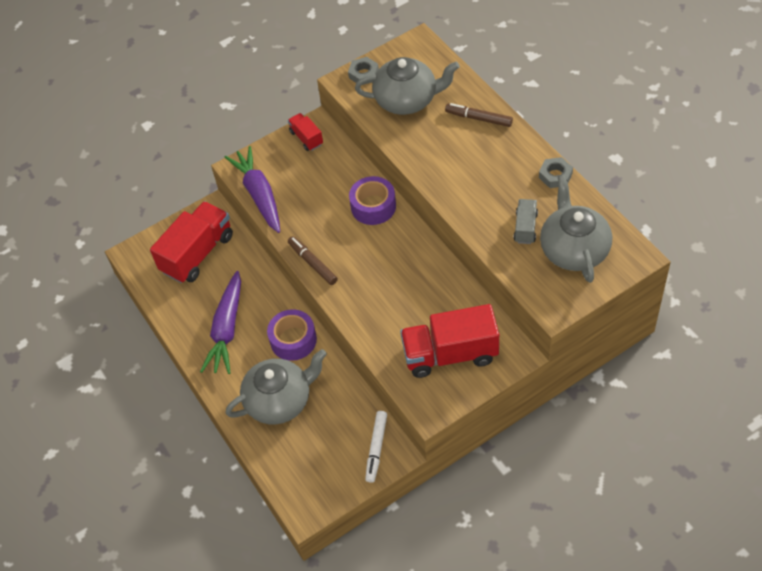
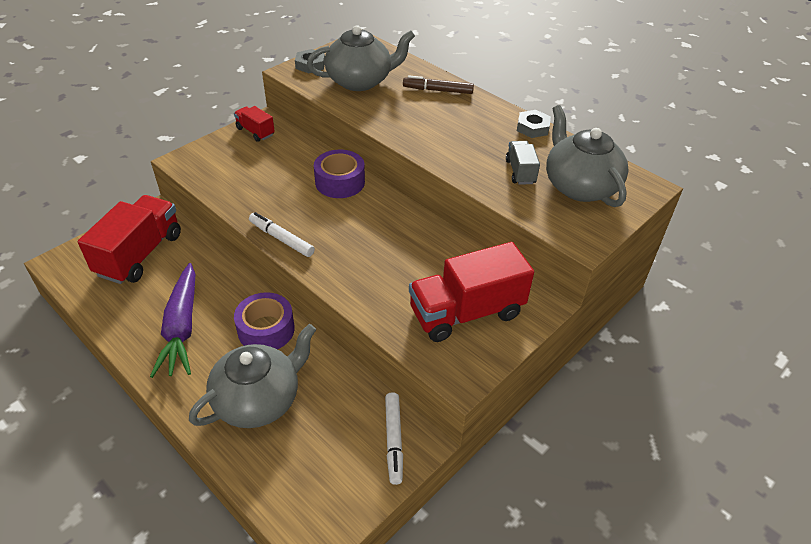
camera: 20 degrees left, 10 degrees down
purple carrot [225,146,280,233] -> none
brown marker [288,236,338,285] -> white marker [249,212,315,257]

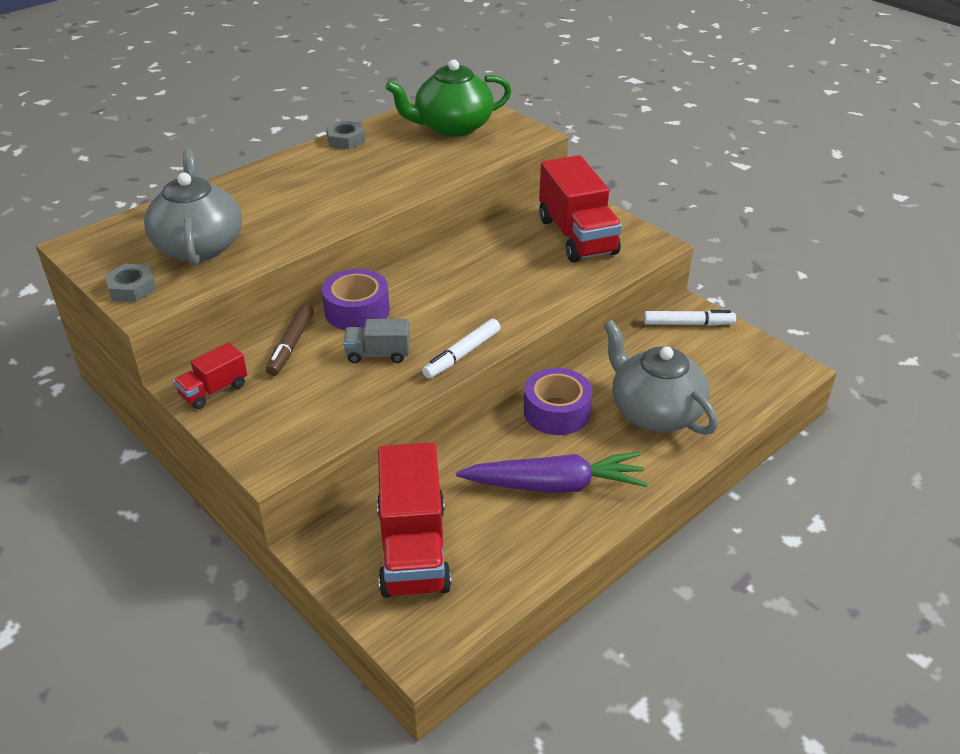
camera: 85 degrees left, 5 degrees down
red truck [78,195,181,284] -> red truck turned 120 degrees counterclockwise [377,443,451,598]
brown marker [403,75,474,94] -> brown marker moved to [266,304,314,376]
grey truck [506,141,540,185] -> grey truck moved to [343,319,410,363]
grey teapot [546,105,629,207] -> green teapot [386,59,511,137]

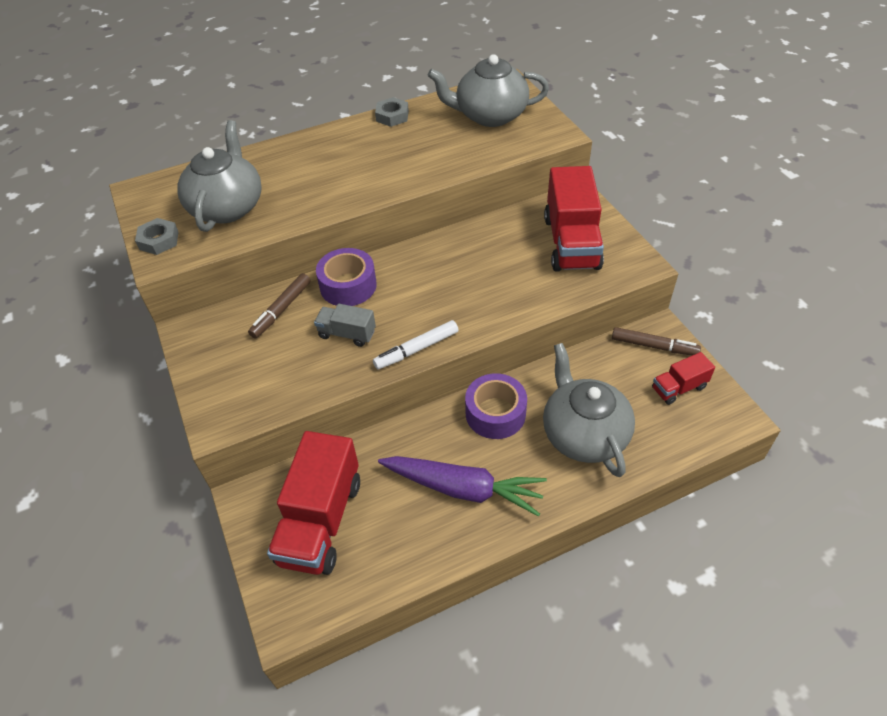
camera: 20 degrees right, 10 degrees up
red truck [174,343,247,409] -> red truck moved to [652,352,715,405]
green teapot [386,59,511,137] -> grey teapot [428,54,549,127]
white marker [644,310,736,326] -> brown marker [612,327,701,355]

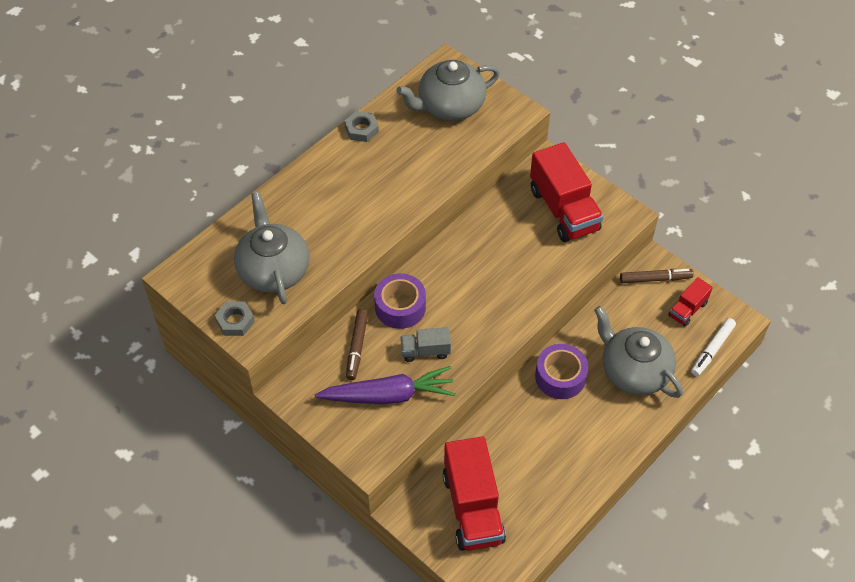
camera: 25 degrees left, 5 degrees up
white marker [373,320,458,369] -> white marker moved to [691,318,736,376]
purple carrot [378,456,547,517] -> purple carrot moved to [315,366,456,404]

